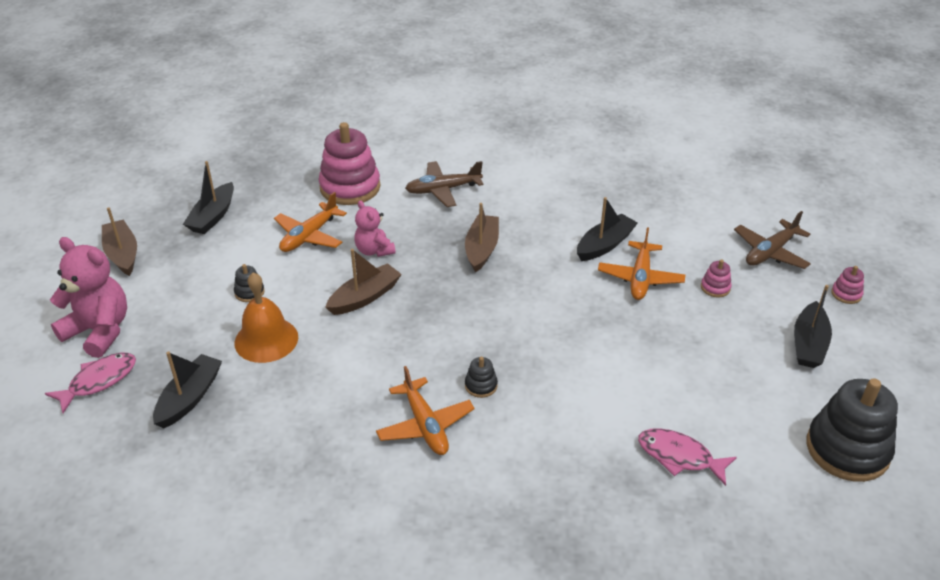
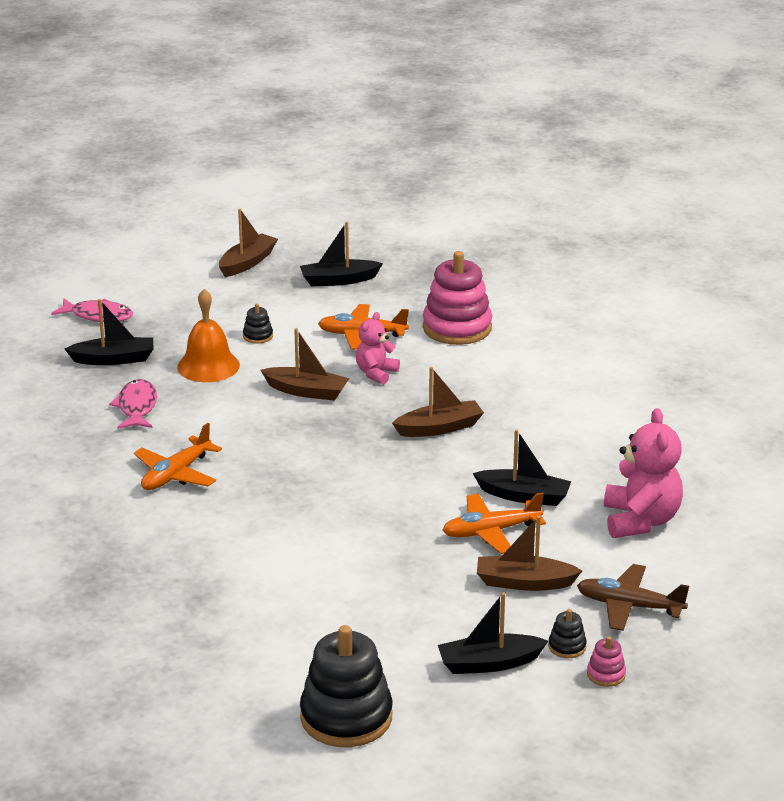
camera: 60 degrees right, 10 degrees down
pink teddy bear [50,237,127,358] -> pink teddy bear moved to [604,408,683,538]
brown plane [405,161,484,207] -> none
black stacking toy [465,357,498,398] -> black stacking toy moved to [548,609,587,658]
pink fish [638,428,737,486] -> pink fish moved to [109,379,157,429]
pink stacking toy [701,259,732,297] -> brown boat [477,516,582,591]

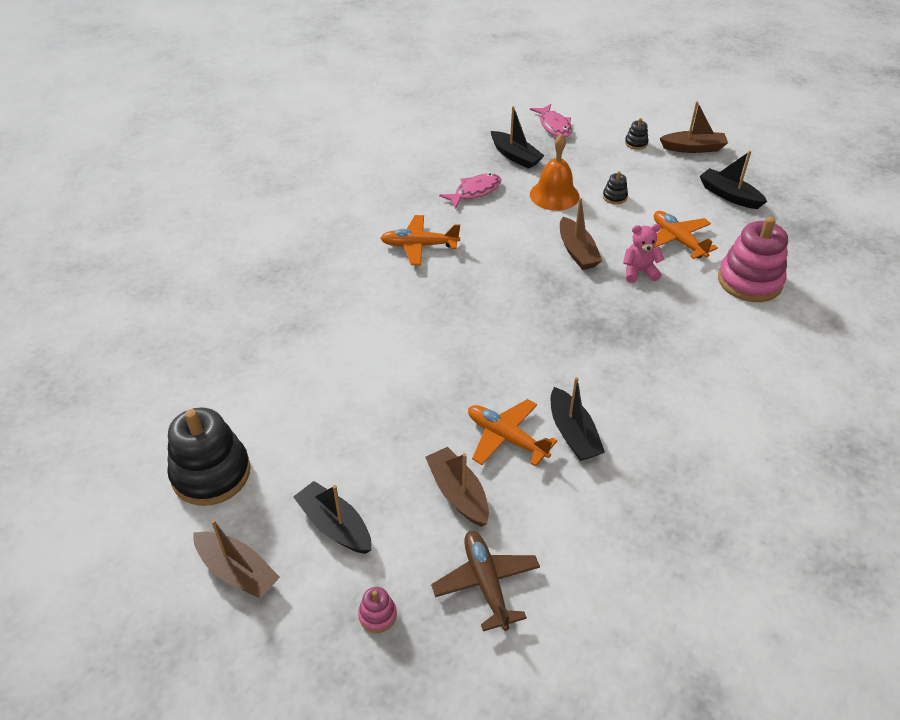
camera: 55 degrees right, 15 degrees up
brown boat [392,367,484,437] -> brown boat moved to [193,519,280,599]
black stacking toy [548,609,587,658] -> black stacking toy moved to [625,118,649,150]
pink teddy bear [604,408,683,538] -> none

